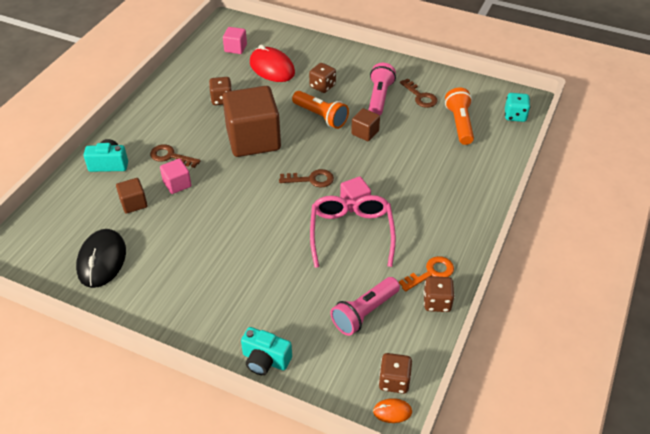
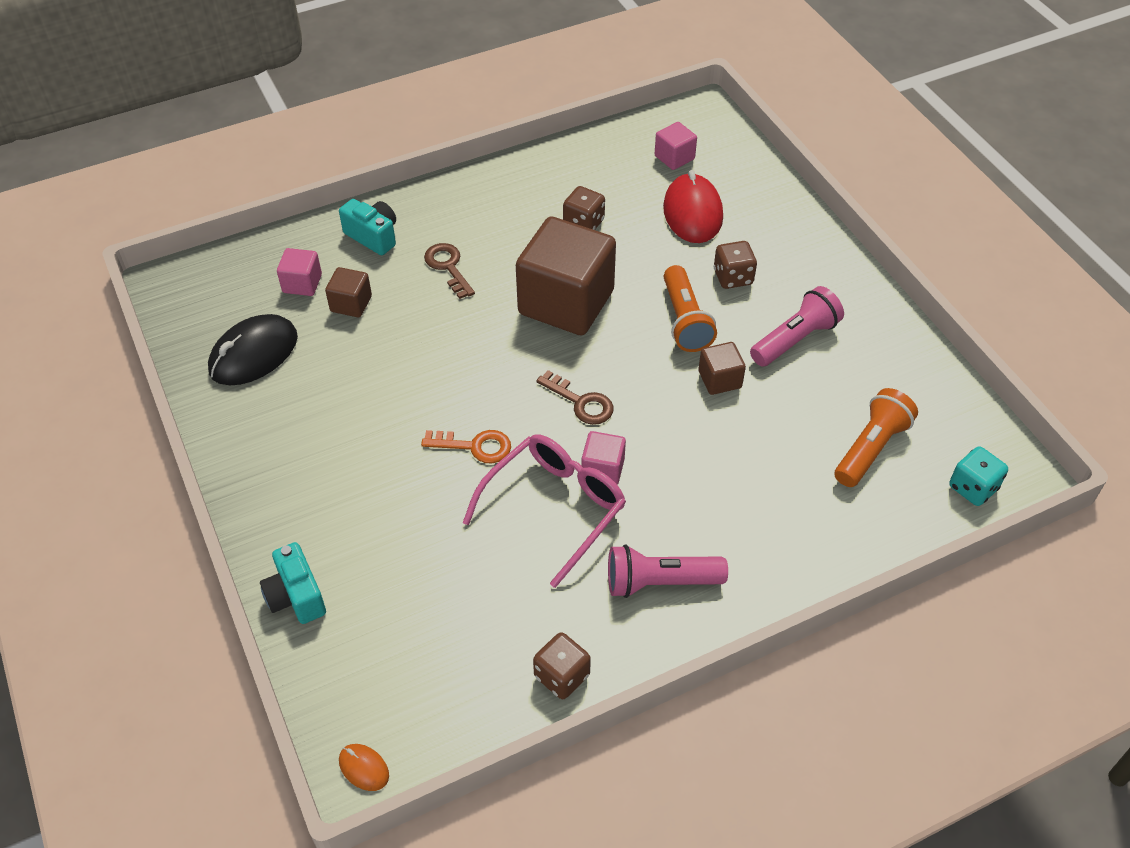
camera: 40 degrees right, 5 degrees up
pink cube [160,159,191,194] -> pink cube moved to [277,248,322,296]
pink flashlight [330,277,400,336] -> pink flashlight moved to [608,545,728,598]
brown dice [379,353,412,394] -> none
orange key [399,256,454,292] -> orange key moved to [421,430,511,463]
brown key [400,79,438,108] -> none

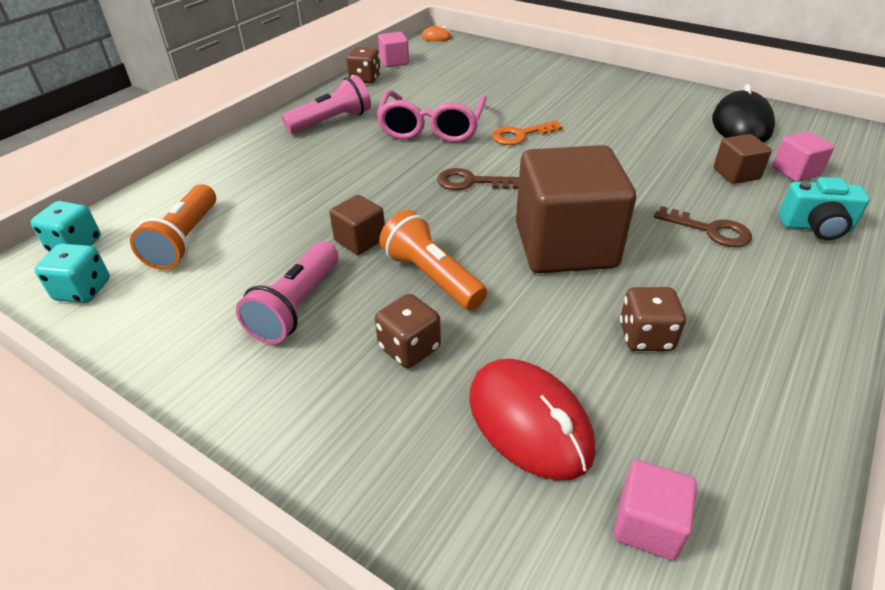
camera: 150 degrees right, 10 degrees down
turquoise camera [260,542,326,624] -> none
pink cube [581,431,626,485] -> pink cube moved to [378,32,409,67]
none -> turquoise dice [35,244,110,303]

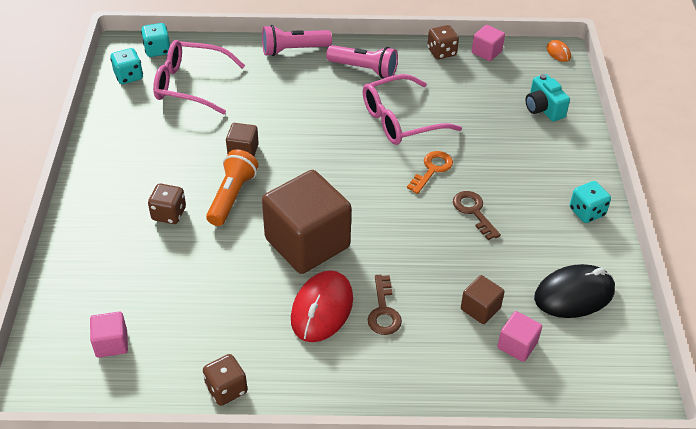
camera: 55 degrees right, 5 degrees up
orange flashlight [130,184,216,270] -> pink glasses [153,40,245,114]
pink flashlight [236,241,338,344] -> pink flashlight moved to [262,25,332,56]
brown key [437,168,519,190] -> brown key moved to [453,191,501,240]
red mouse [469,359,596,481] -> red mouse moved to [291,270,353,342]
orange key [492,120,563,145] -> orange key turned 90 degrees clockwise [407,151,453,194]
brown dice [620,287,686,351] -> brown dice moved to [203,354,247,406]
turquoise camera [779,177,870,240] -> turquoise camera moved to [525,74,570,121]
none -> turquoise dice [570,181,611,223]

